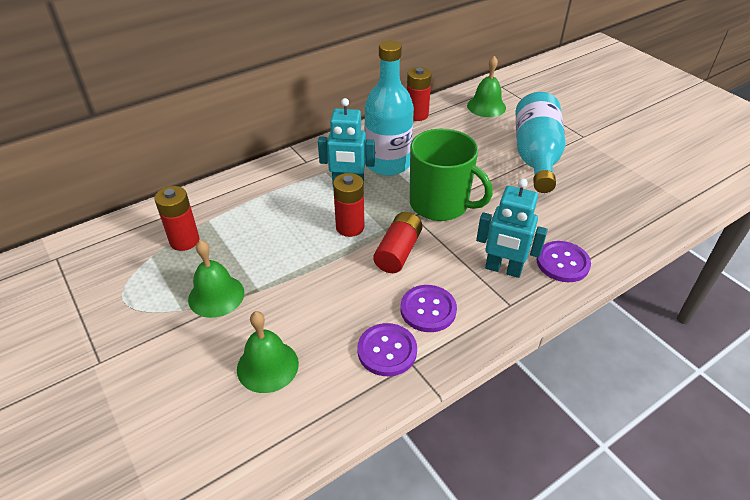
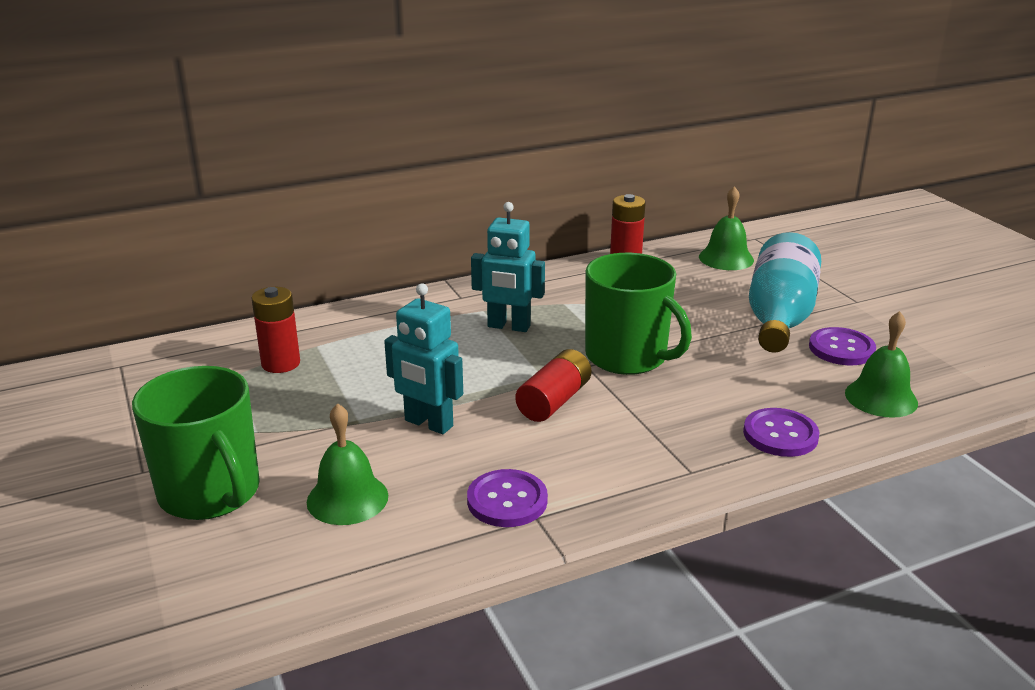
camera: 10 degrees right, 15 degrees down
green bell [188,240,244,318] -> green bell moved to [845,311,918,418]
red battery [333,173,364,237] -> none
turquoise bottle [364,40,414,176] -> none
purple button [400,285,457,332] -> purple button moved to [809,327,876,365]
turquoise robot [476,178,548,278] -> turquoise robot moved to [384,284,463,434]
none -> green mug [132,366,260,520]

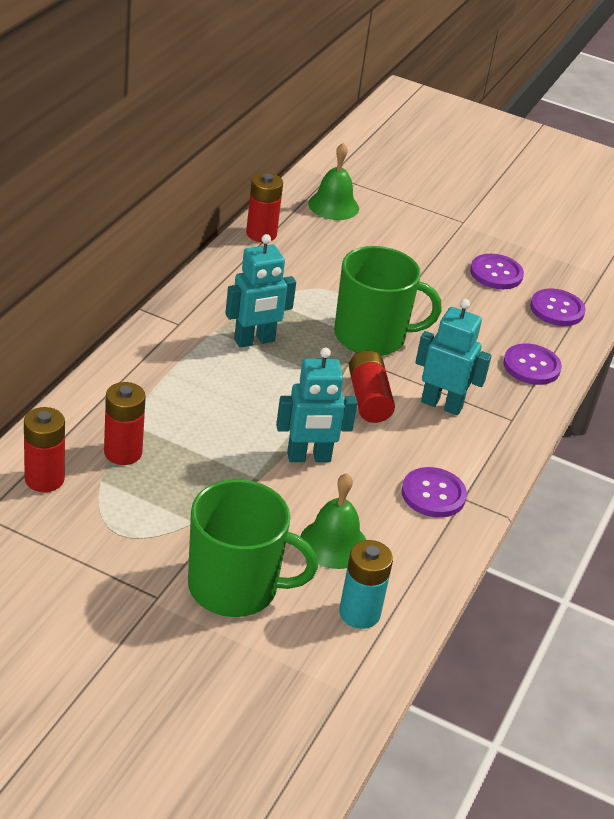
camera: 45 degrees left, 10 degrees up
turquoise bottle [749,232,821,353] -> none
green bell [845,311,918,418] -> purple button [530,288,586,326]
none -> red battery [24,407,65,492]
none -> turquoise battery [339,540,393,629]
none -> turquoise robot [415,299,492,415]

